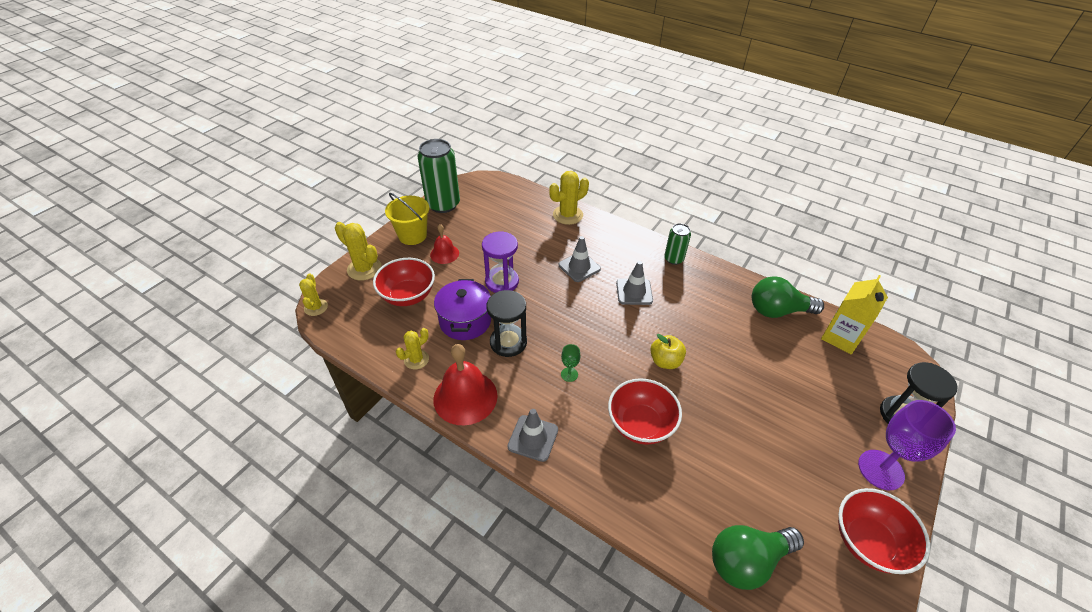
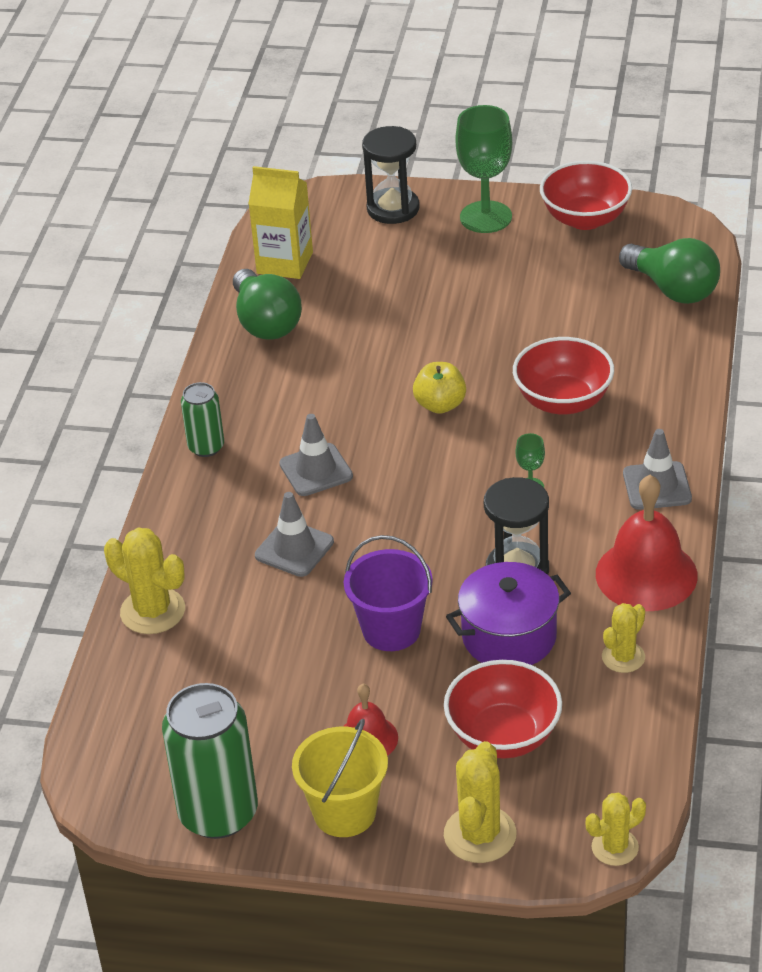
camera: 110 degrees left, 5 degrees down
yellow cactus [396,328,429,370] -> yellow cactus turned 75 degrees counterclockwise [602,603,645,673]
purple hourglass [482,232,519,293] -> purple bucket [344,535,433,651]
purple goblet [858,400,956,490] -> green goblet [455,105,512,233]

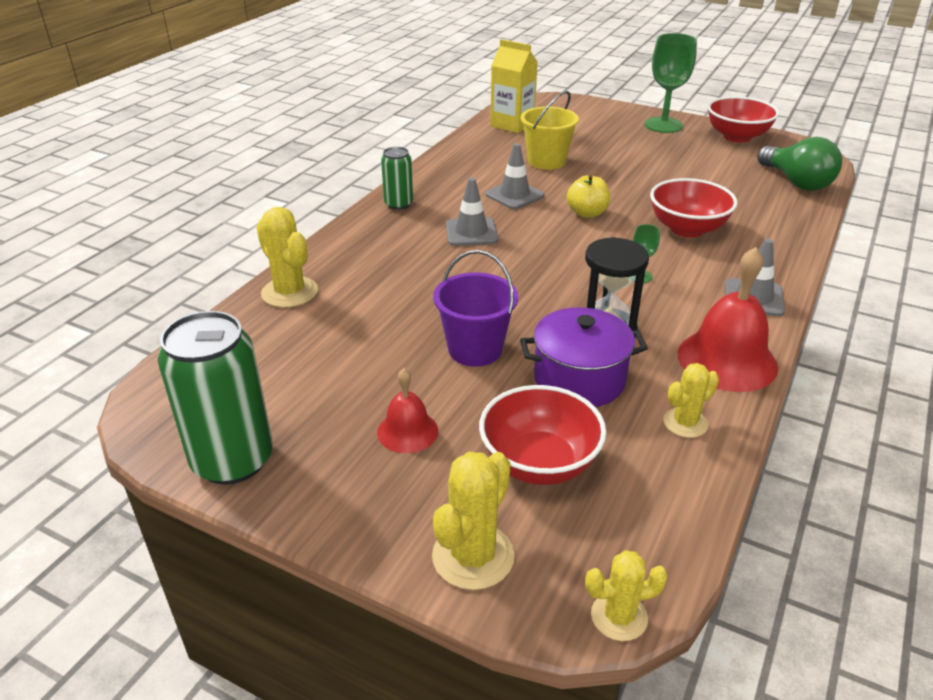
camera: 15 degrees right, 5 degrees down
green light bulb [233,269,302,340] -> none
grey traffic cone [255,492,334,577] -> grey traffic cone moved to [485,143,544,209]
yellow bucket [292,719,388,837] -> yellow bucket moved to [520,91,579,170]
black hourglass [362,126,420,224] -> none

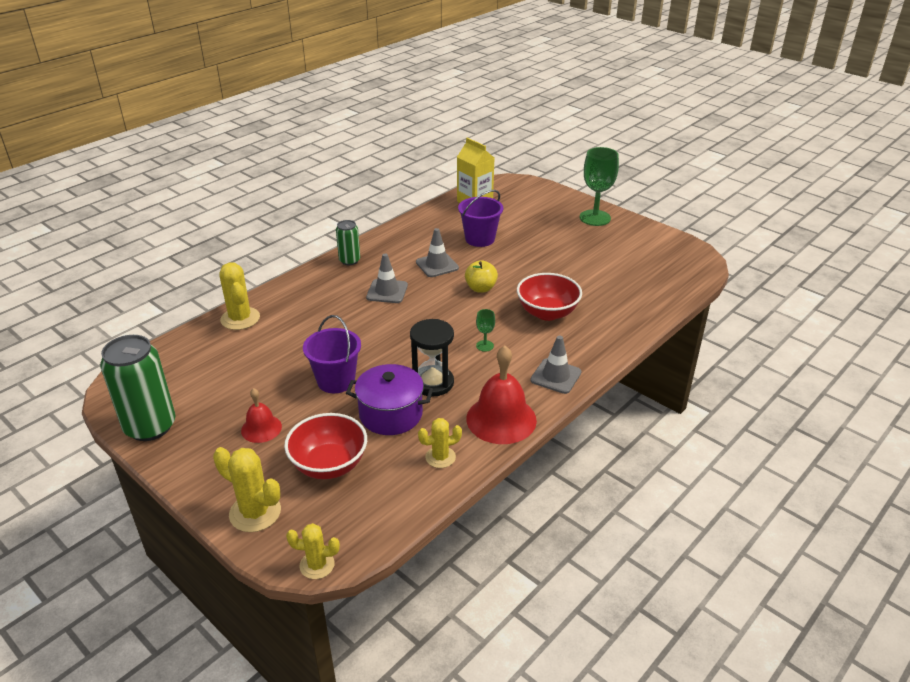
camera: 15 degrees right, 0 degrees up
yellow cactus [432,452,515,590] -> yellow cactus turned 75 degrees clockwise [213,447,281,532]
yellow bucket [520,91,579,170] -> purple bucket [458,190,503,247]
red bowl [708,96,779,143] -> none
green light bulb [758,137,842,191] -> none

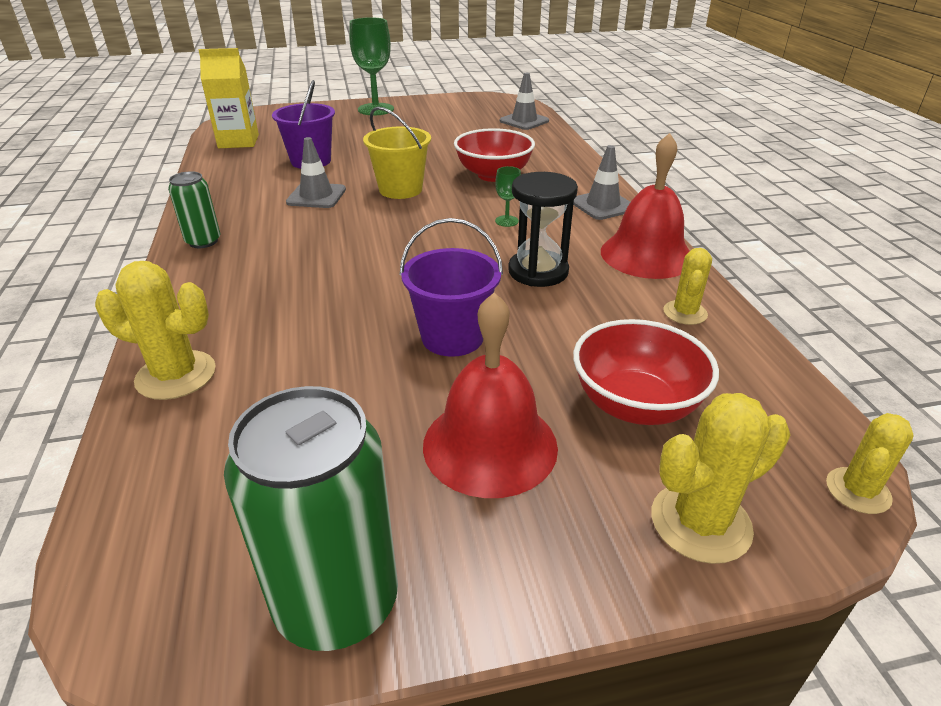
camera: 55 degrees left, 0 degrees up
red bell [241,388,282,443] -> red bell [423,292,558,498], size x1.77
purple pot [346,364,433,435] -> none
grey traffic cone [366,254,408,303] -> grey traffic cone moved to [500,73,549,130]
yellow apple [465,260,498,293] -> yellow bucket [363,107,431,199]

